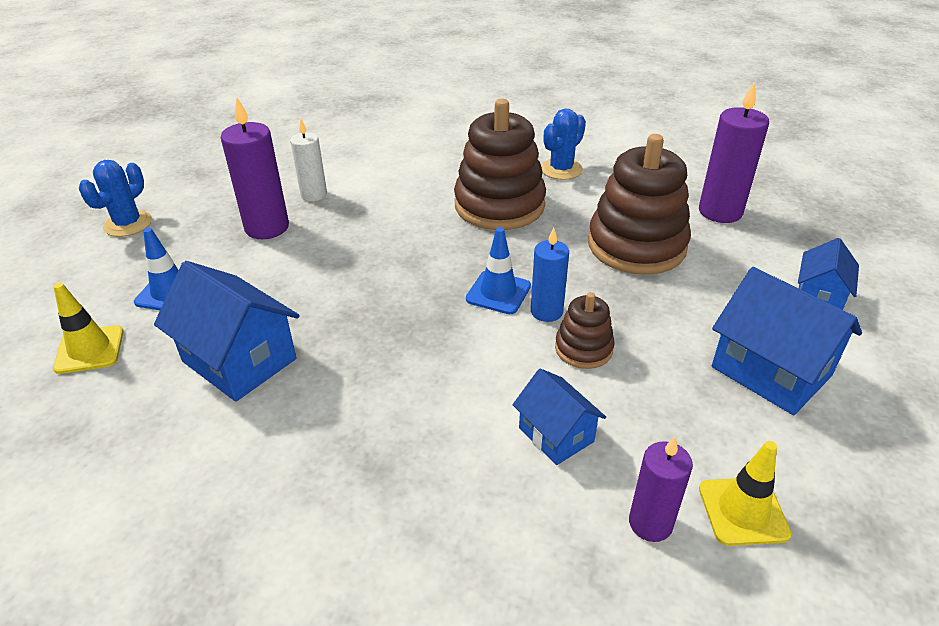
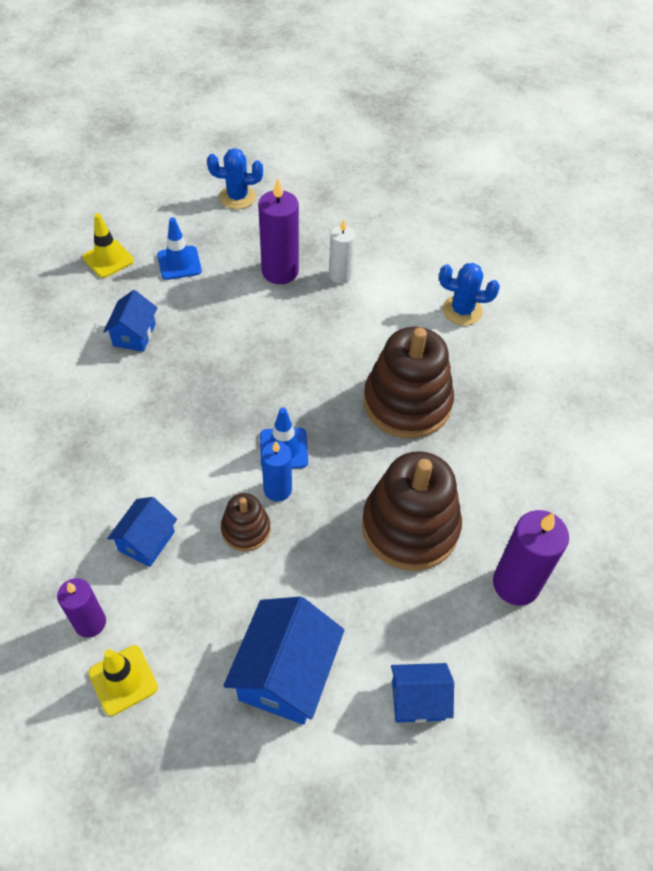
camera: 60 degrees right, 15 degrees up
blue house [154,261,299,402] -> blue house [103,290,157,352], size x0.60
blue cactus [541,109,586,180] -> blue cactus moved to [439,263,500,326]

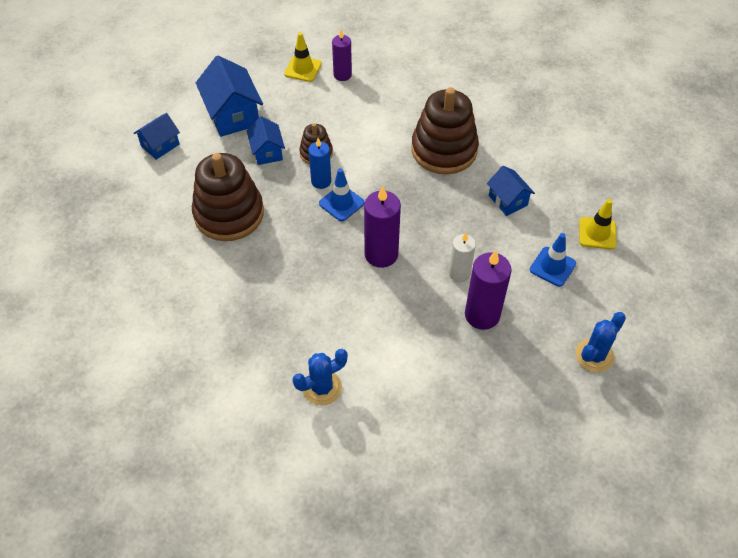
camera: 140 degrees right, 0 degrees up
blue house [107,497,177,567] -> blue house moved to [247,116,285,165]
white candle [329,219,355,284] -> white candle moved to [449,233,476,282]
brown stacking toy [364,327,454,439] -> brown stacking toy moved to [411,87,479,174]
purple candle [493,510,569,606] -> purple candle moved to [364,186,401,268]

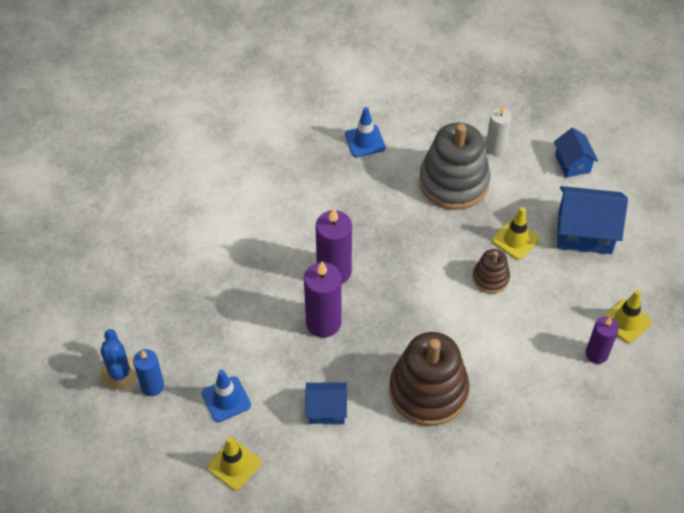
camera: 120 degrees right, 0 degrees up
brown stacking toy [192,153,264,241] -> grey stacking toy [419,123,491,210]
blue house [247,116,285,165] -> yellow traffic cone [492,207,540,260]
blue cactus [292,349,348,406] -> none
blue candle [308,138,331,189] -> blue candle moved to [133,349,164,396]
blue traffic cone [319,168,365,221] -> blue traffic cone moved to [345,107,386,157]
white candle [449,233,476,282] -> white candle moved to [486,105,512,155]
purple candle [465,250,512,330] -> purple candle moved to [304,261,341,337]

